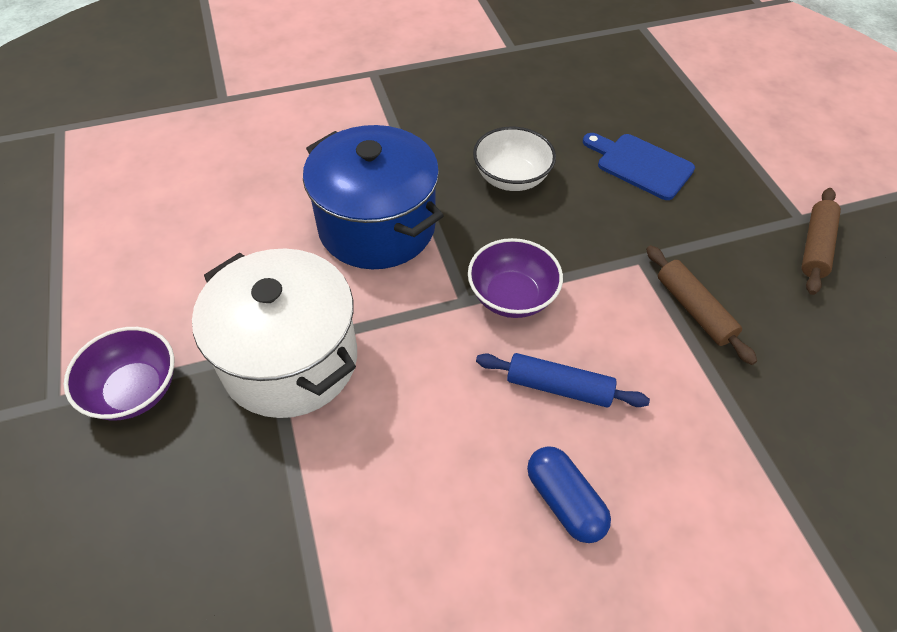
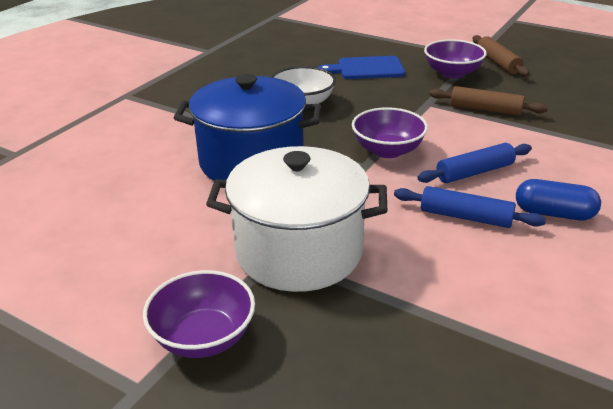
camera: 40 degrees left, 20 degrees down
none -> blue rolling pin [394,186,546,228]
none -> purple bowl [424,39,487,79]

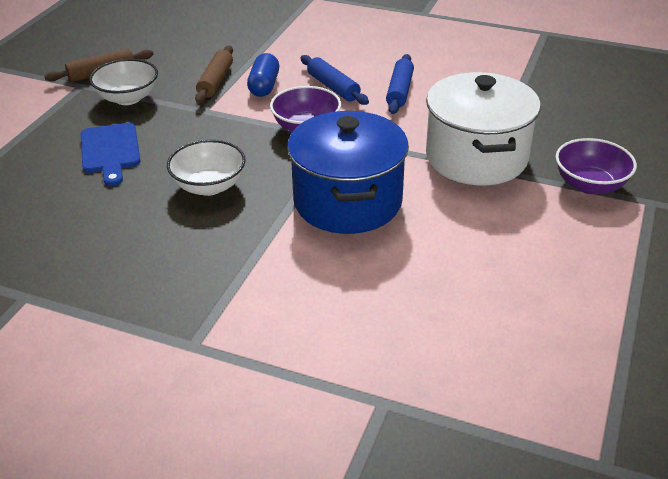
camera: 100 degrees left, 5 degrees up
purple bowl [424,39,487,79] -> white bowl [89,59,158,105]
blue capsule [516,179,601,220] -> blue capsule moved to [247,53,279,97]

